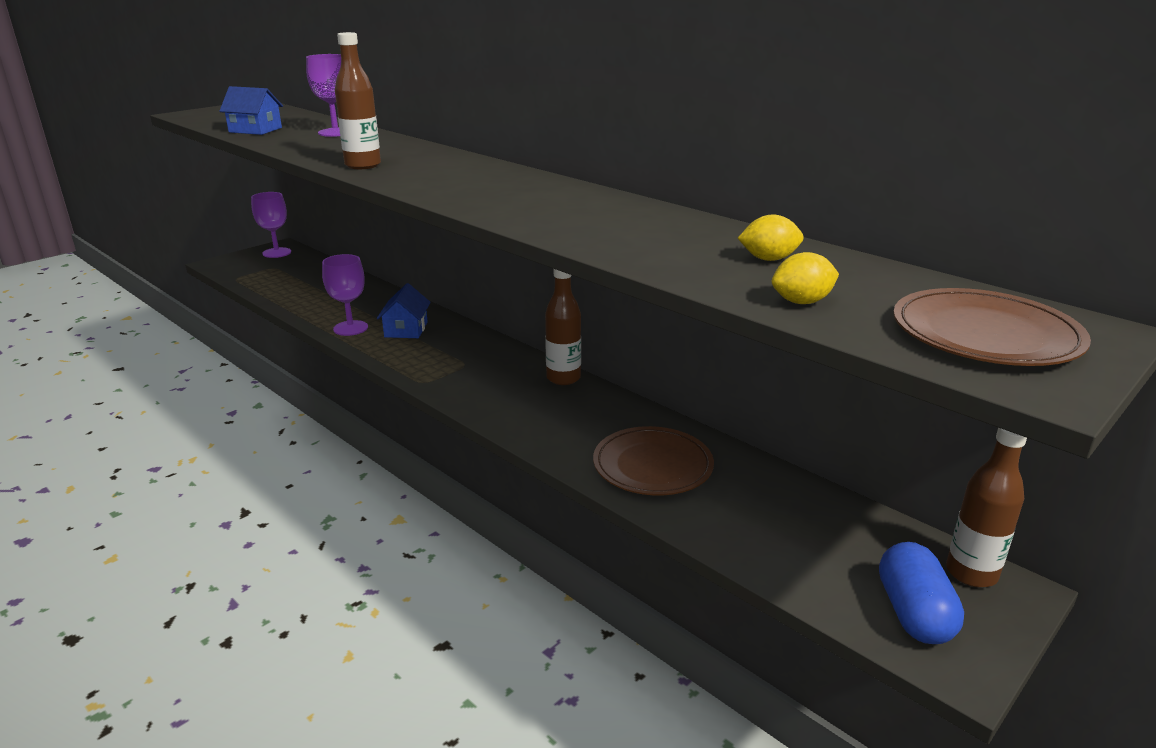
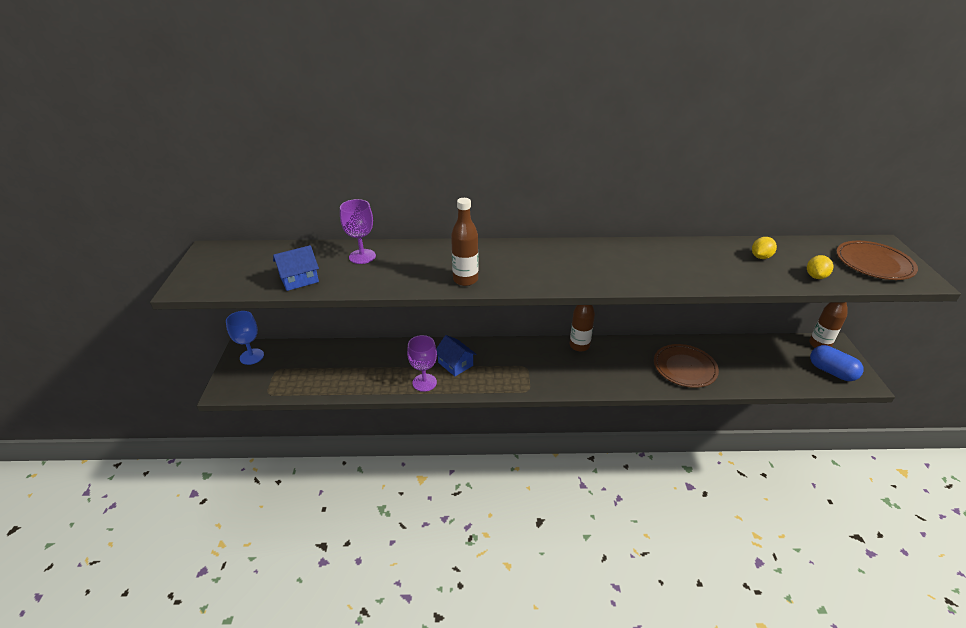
camera: 45 degrees left, 10 degrees up
purple goblet [251,192,291,258] -> blue goblet [226,311,264,365]

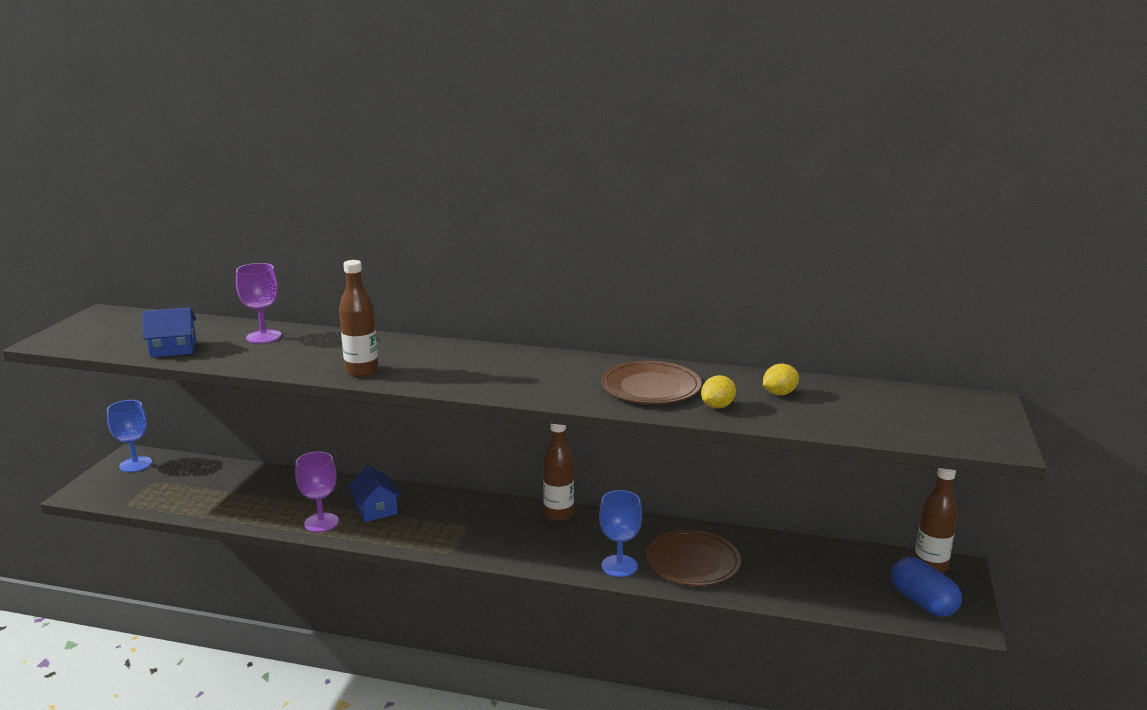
camera: 15 degrees right, 15 degrees down
yellow lemon [807,255,833,279] -> yellow lemon moved to [701,375,736,408]
brown plate [836,241,918,280] -> brown plate moved to [601,361,701,404]
none -> blue goblet [599,490,642,577]

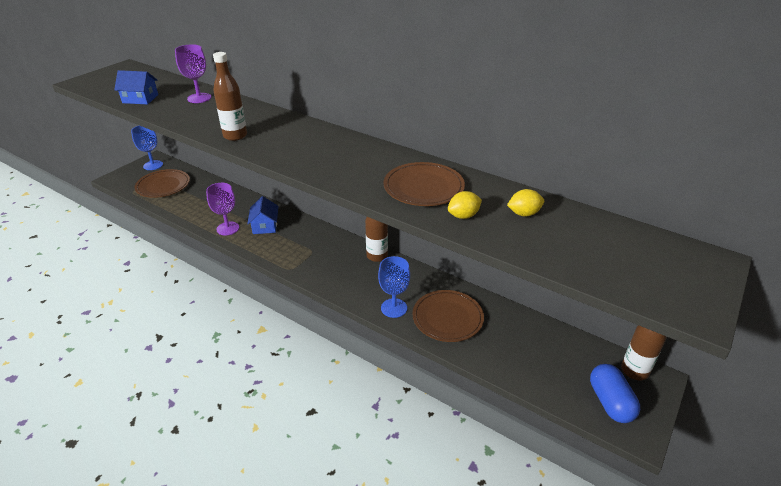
camera: 20 degrees right, 15 degrees up
none -> brown plate [135,169,190,198]

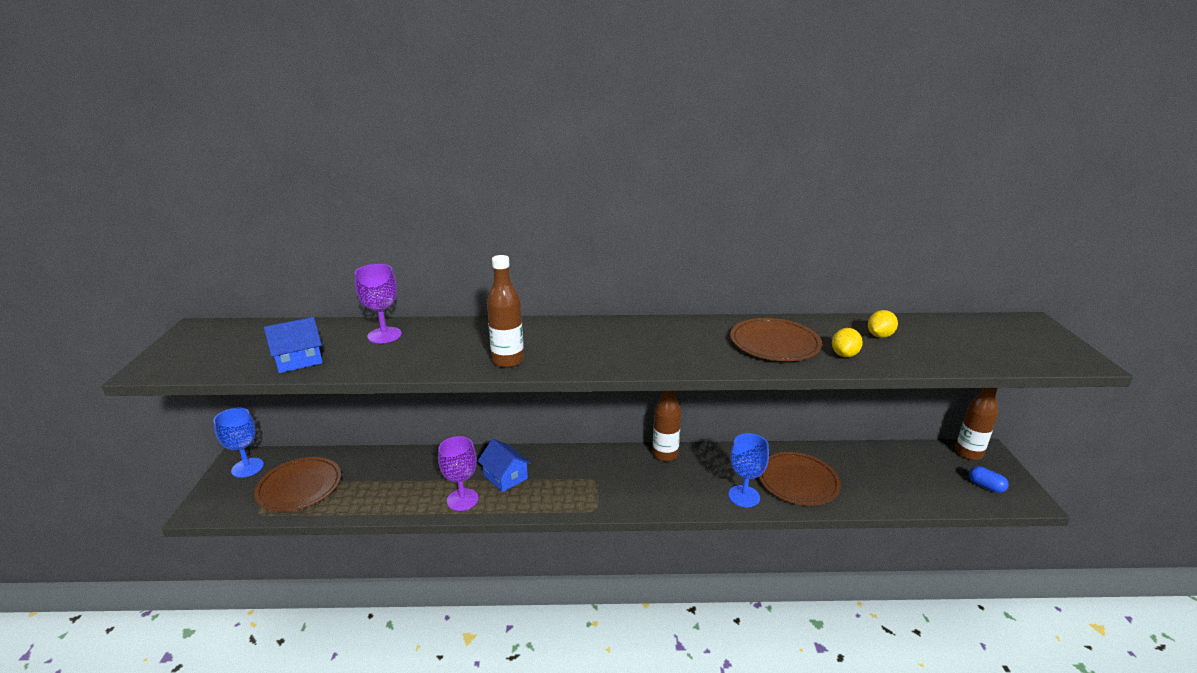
camera: 35 degrees left, 10 degrees down
blue capsule [590,364,640,423] -> blue capsule [969,466,1009,493], size x0.58

